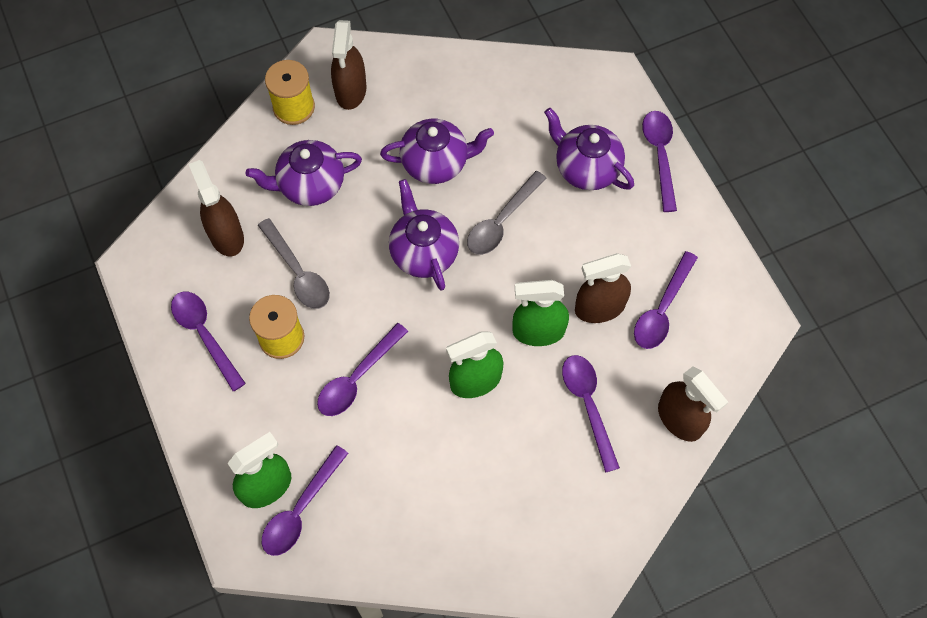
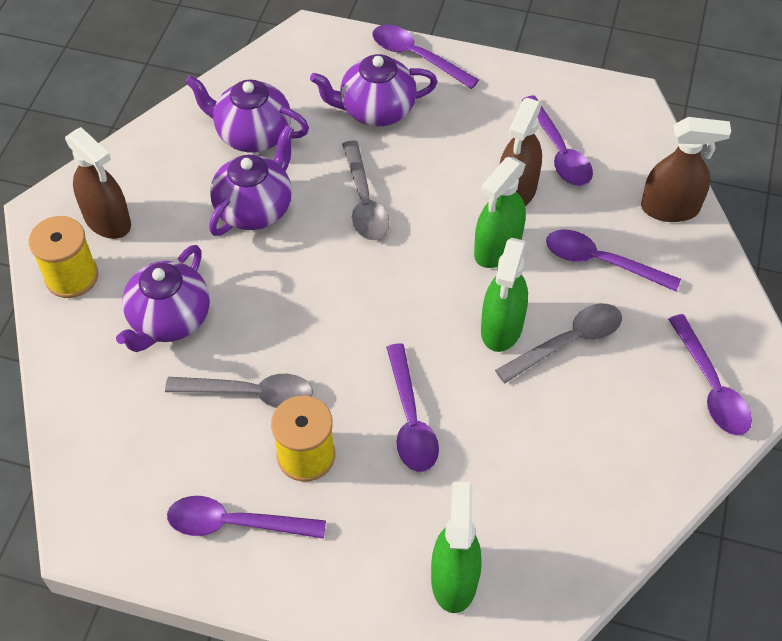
camera: 50 degrees left, 10 degrees down
brown spray bottle [189,160,244,257] -> none
purple spoon [262,445,348,556] -> purple spoon moved to [668,314,752,435]
purple teapot [389,179,459,291] -> purple teapot moved to [185,75,309,152]
none -> grey spoon [495,303,622,383]

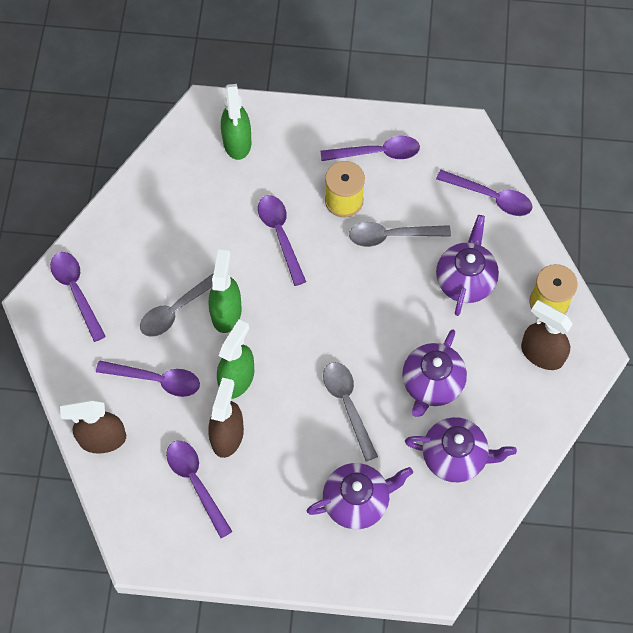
camera: 170 degrees right, 10 degrees up
purple spoon [373,25,479,89] -> purple spoon moved to [436,170,533,216]

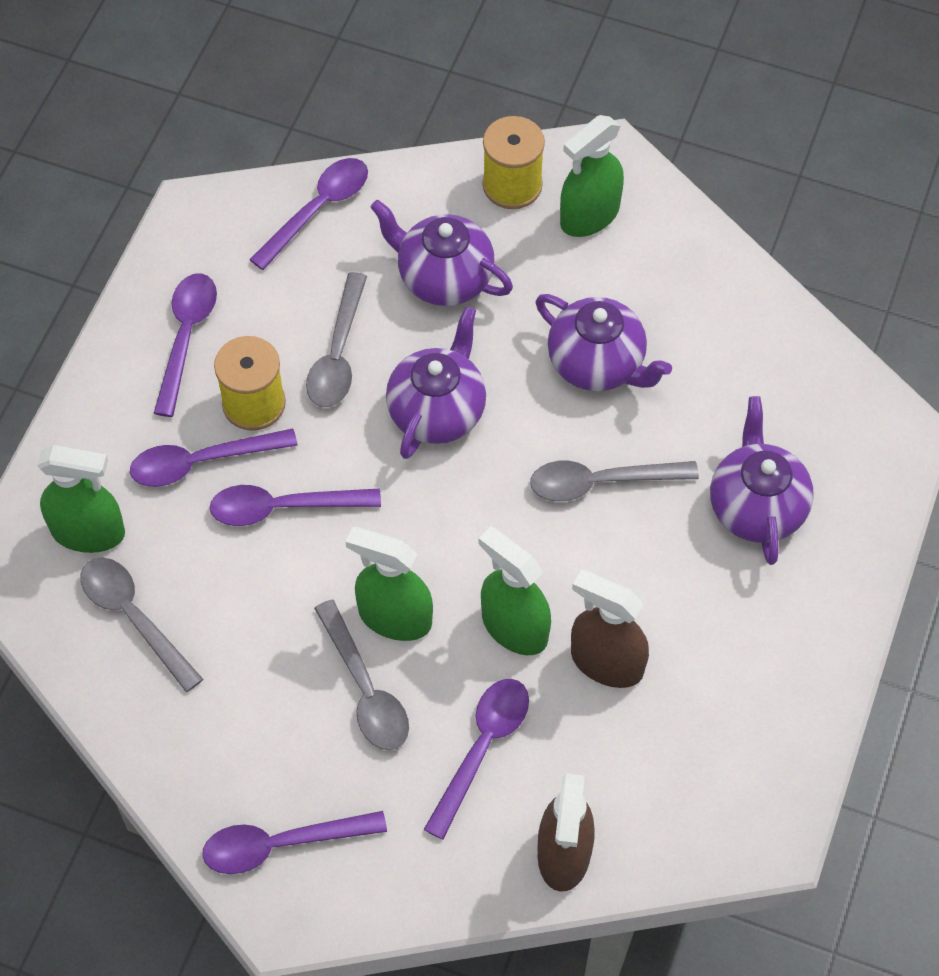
camera: 75 degrees left, 5 degrees down
purple spoon [166,441,233,538] -> purple spoon moved to [130,428,298,487]
purple teapot [405,417,517,482] -> purple teapot moved to [386,306,486,459]
brown spray bottle [521,300,573,370] -> green spray bottle [560,115,624,237]
none -> grey spoon [81,557,203,692]

